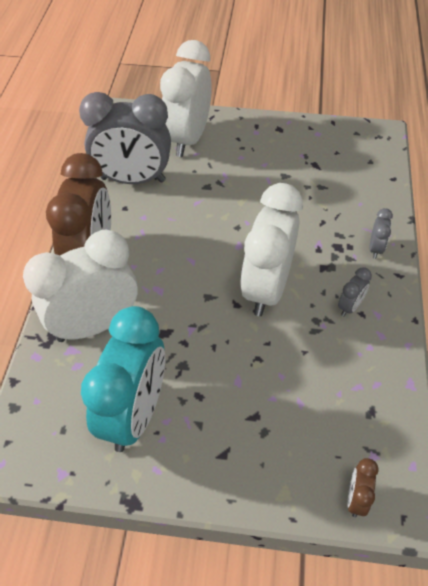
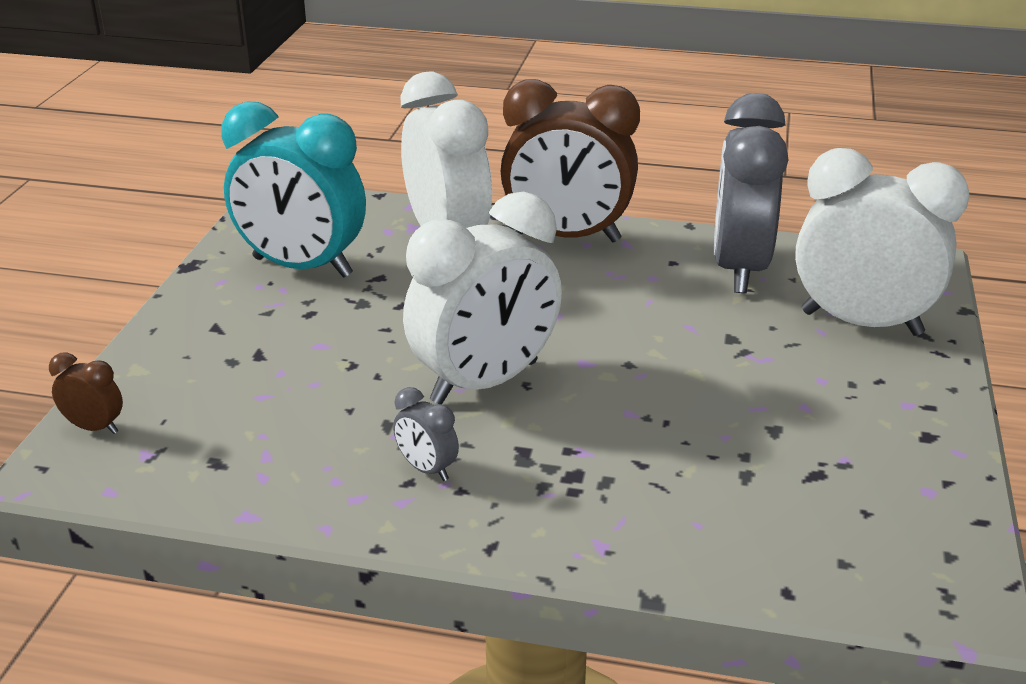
camera: 95 degrees right, 20 degrees down
white clock [241,183,303,316] -> white clock turned 120 degrees clockwise [403,192,562,404]
grey clock [369,208,393,259] -> none

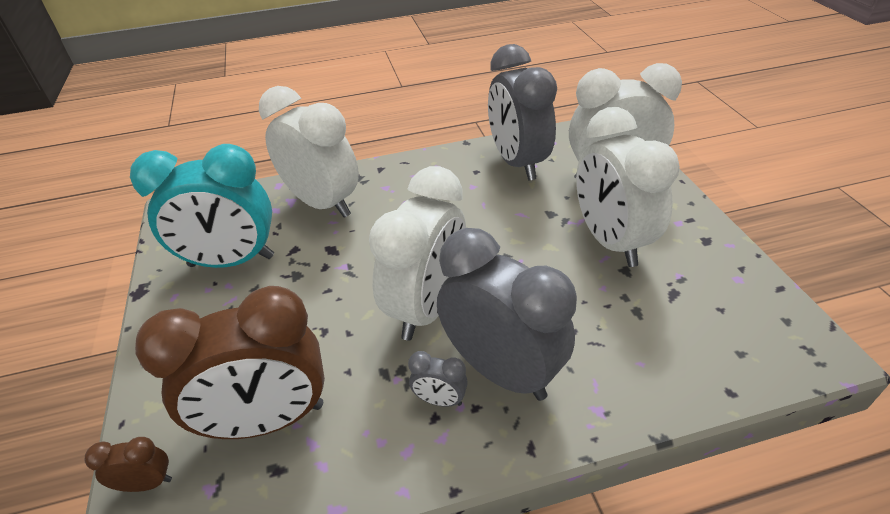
camera: 25 degrees left, 10 degrees up
brown clock [501,79,640,242] -> brown clock moved to [135,286,325,439]
none -> grey clock [437,228,577,401]
none -> white clock [576,107,680,267]

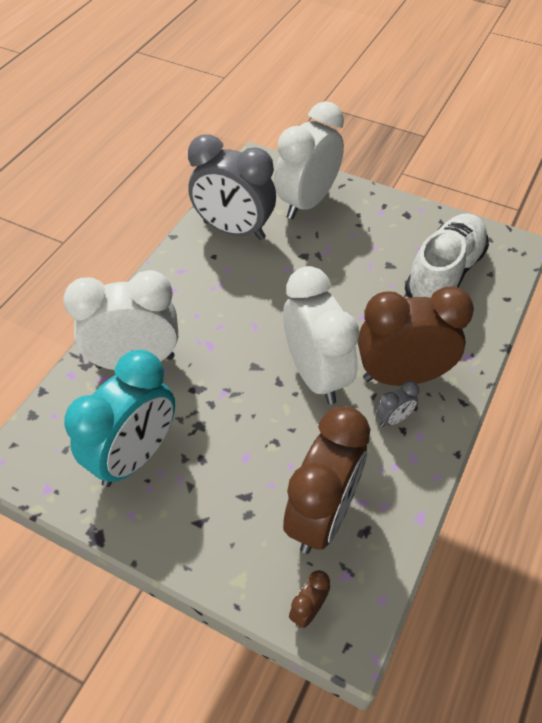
camera: 50 degrees left, 10 degrees up
grey clock [437,228,577,401] -> brown clock [358,286,474,386]
white clock [576,107,680,267] -> none
none -> white shoe [405,213,489,298]

